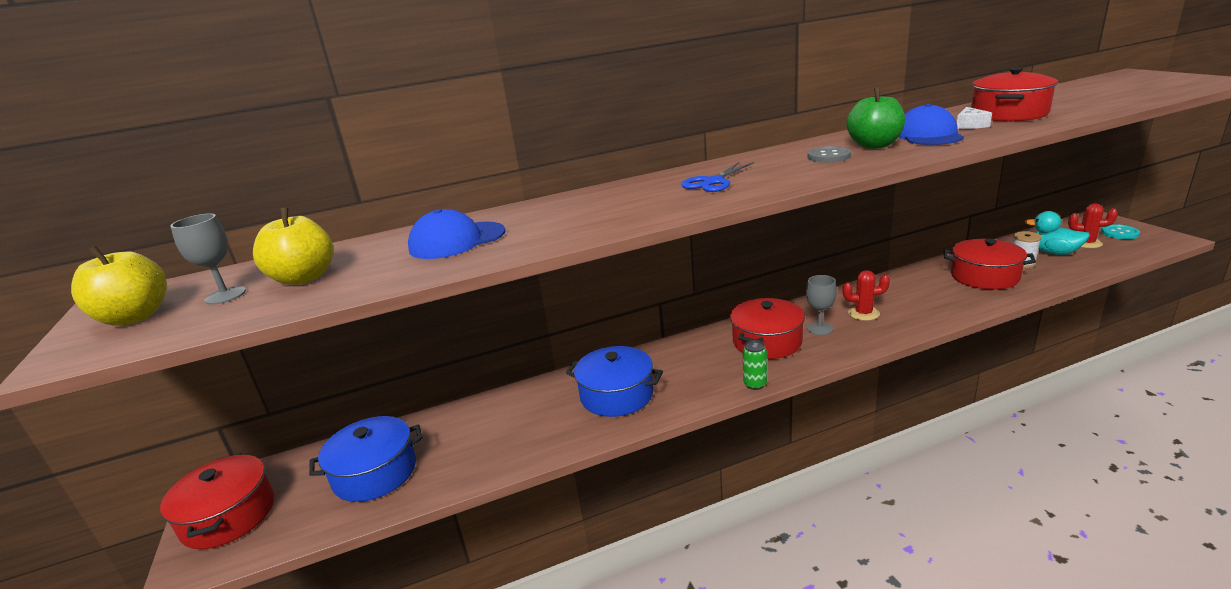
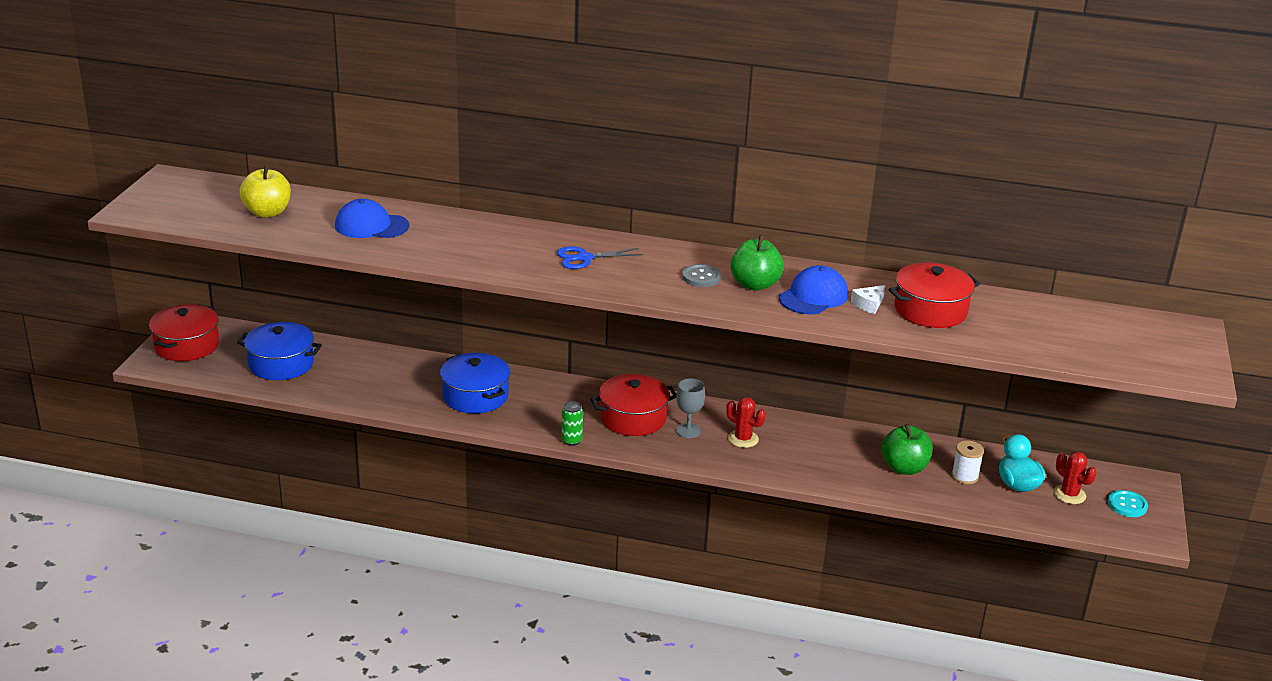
camera: 30 degrees right, 5 degrees up
yellow apple [71,246,167,326] -> none
grey goblet [170,213,246,305] -> none
red pot [943,239,1036,290] -> green apple [881,423,933,475]

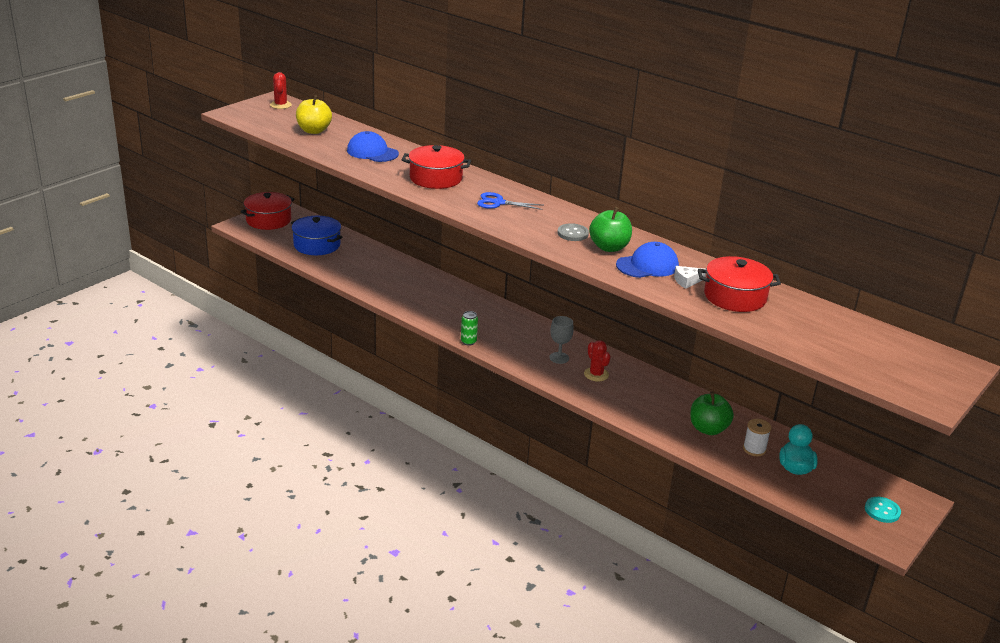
camera: 25 degrees right, 0 degrees up
blue pot [440,353,510,414] -> none
red pot [590,374,676,436] -> red pot moved to [402,145,471,189]
red cactus [1053,452,1097,504] -> red cactus moved to [270,72,292,109]

